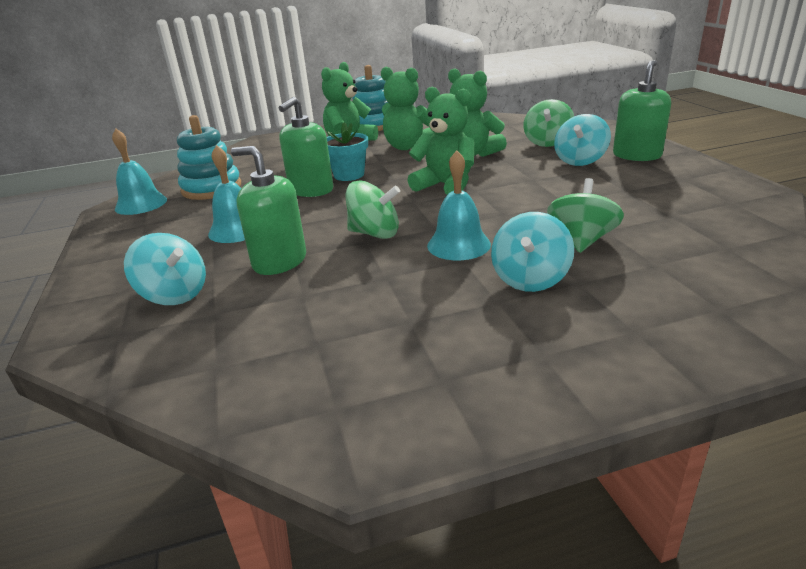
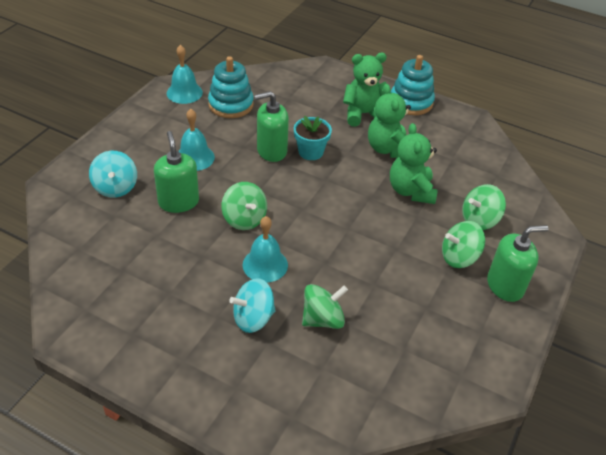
camera: 40 degrees right, 15 degrees up
green teddy bear [408,87,474,195] -> none
turquoise spinning top [554,114,611,166] -> green spinning top [442,221,485,268]

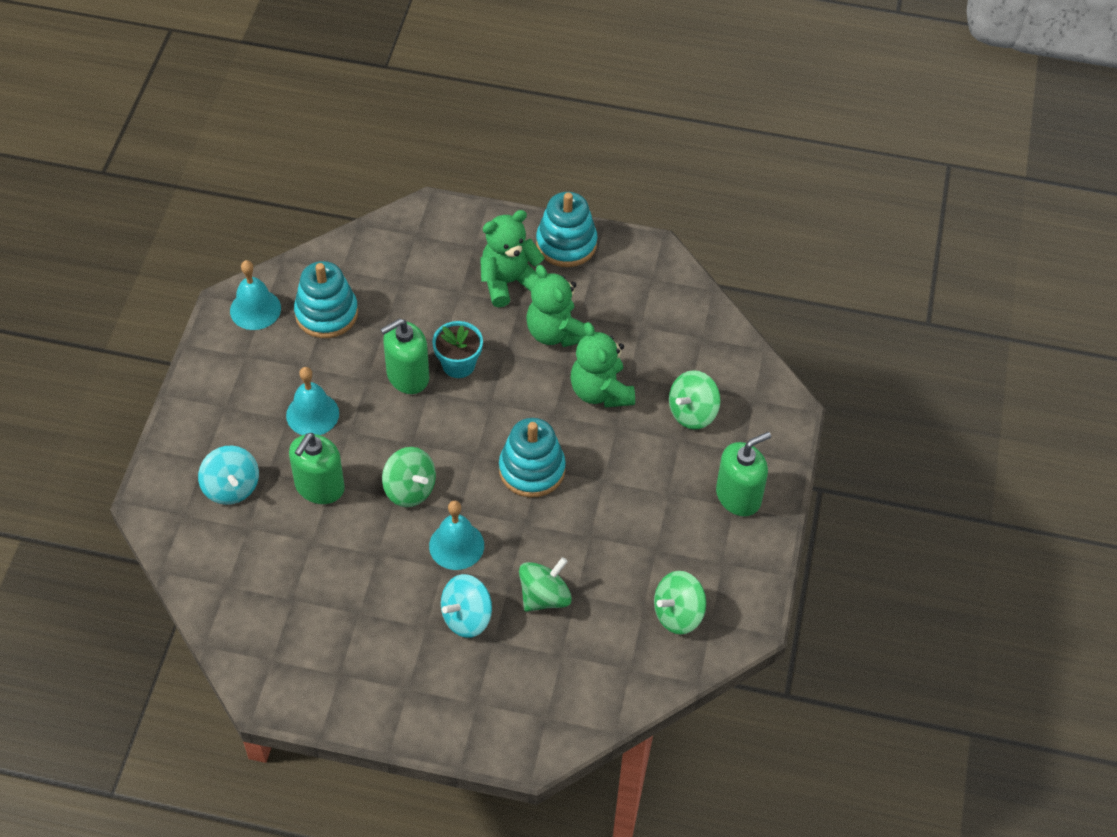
camera: 15 degrees left, 10 degrees up
green soap dispenser [154,131,199,213] -> green soap dispenser turned 120 degrees counterclockwise [289,433,345,504]
green spinning top [442,221,485,268] -> green spinning top moved to [654,571,706,634]
none -> turquoise stacking toy [499,418,566,498]

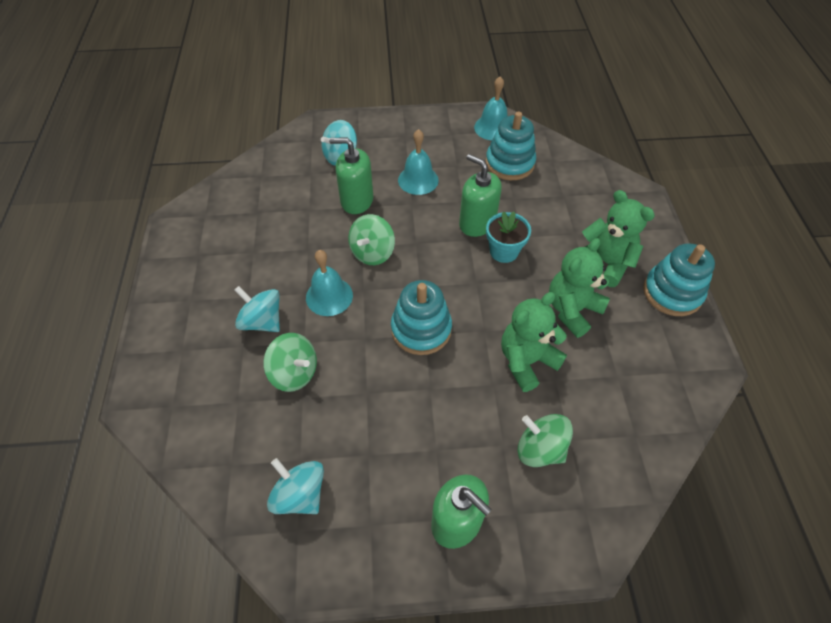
camera: 75 degrees right, 0 degrees up
green spinning top [654,571,706,634] -> turquoise spinning top [267,458,324,514]

